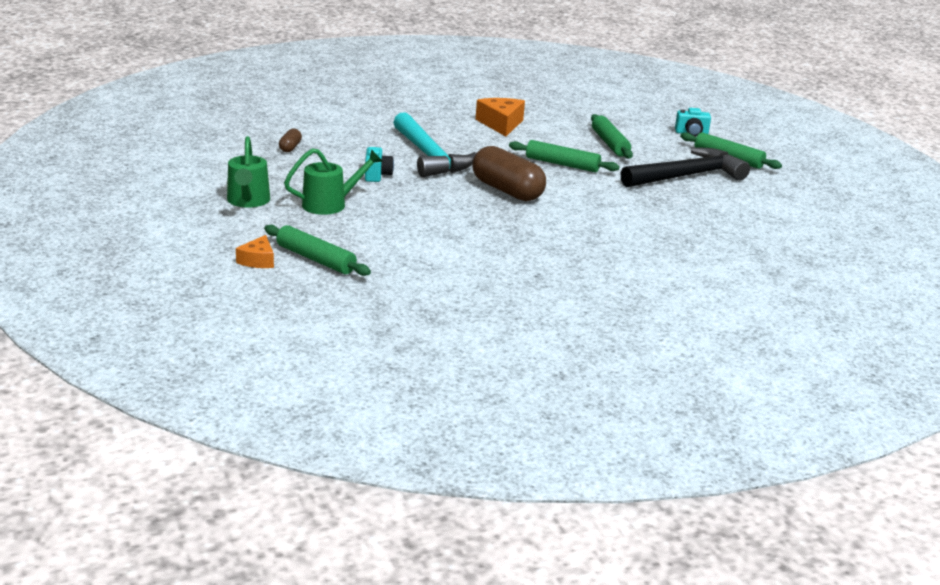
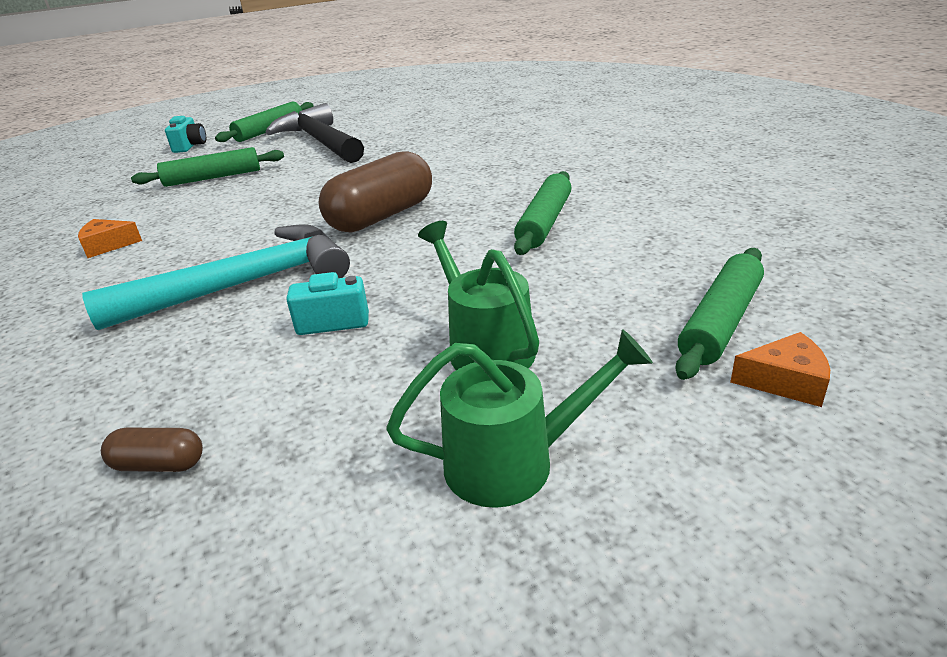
camera: 90 degrees left, 5 degrees up
orange cheese [476,98,525,136] -> orange cheese [78,219,142,258], size x0.60
green rolling pin [509,140,620,172] -> green rolling pin moved to [514,171,571,255]

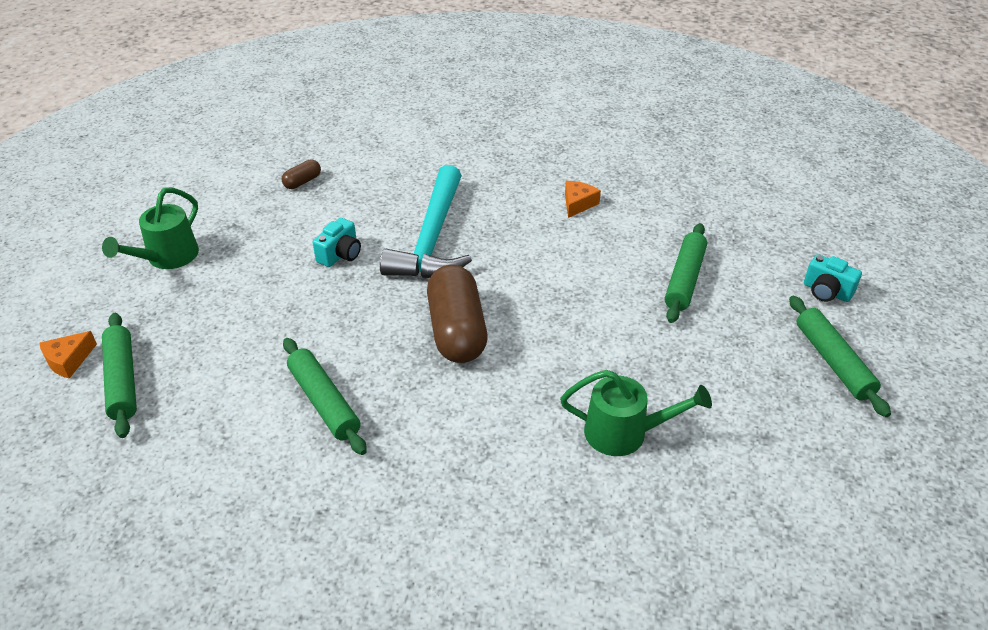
camera: 125 degrees right, 10 degrees up
black hammer [266,103,364,163] -> none
green watering can [418,221,539,370] -> green watering can moved to [560,370,712,456]

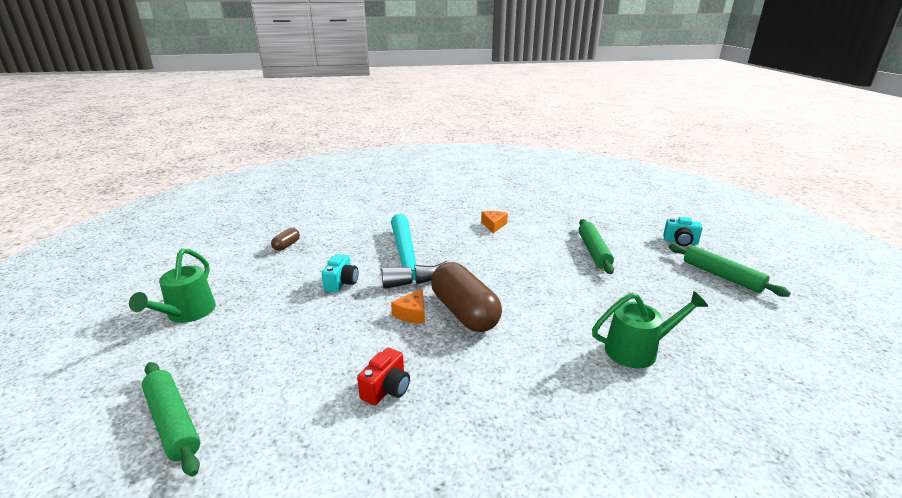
camera: 20 degrees left, 15 degrees down
orange cheese [39,331,97,379] -> orange cheese moved to [391,289,425,323]
green rolling pin [283,338,367,455] -> red camera [357,348,410,405]

